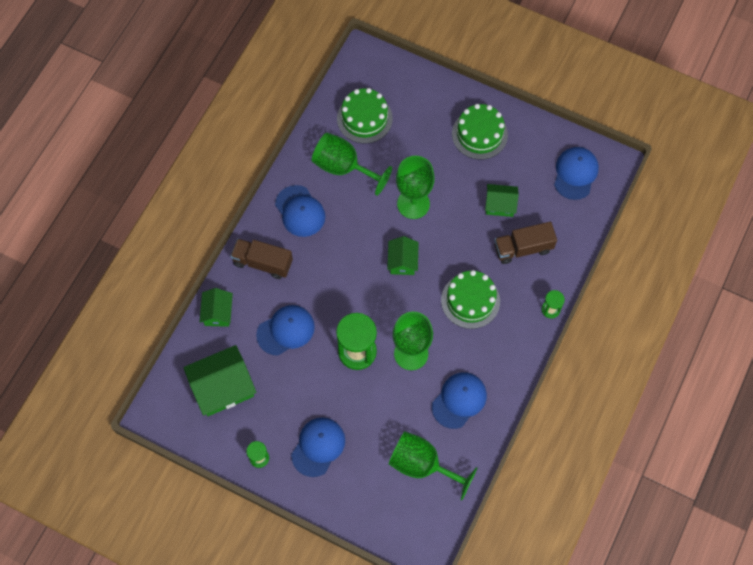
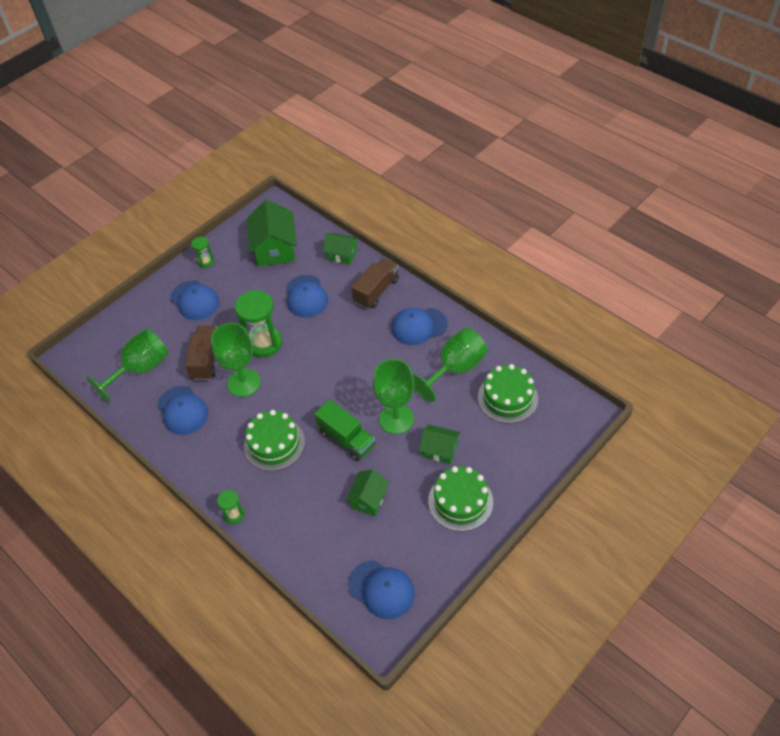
camera: 110 degrees right, 15 degrees down
green house [387,236,419,275] -> green house moved to [419,424,460,464]
brown truck [494,222,557,264] -> brown truck moved to [185,325,217,380]
none -> green truck [315,400,375,461]

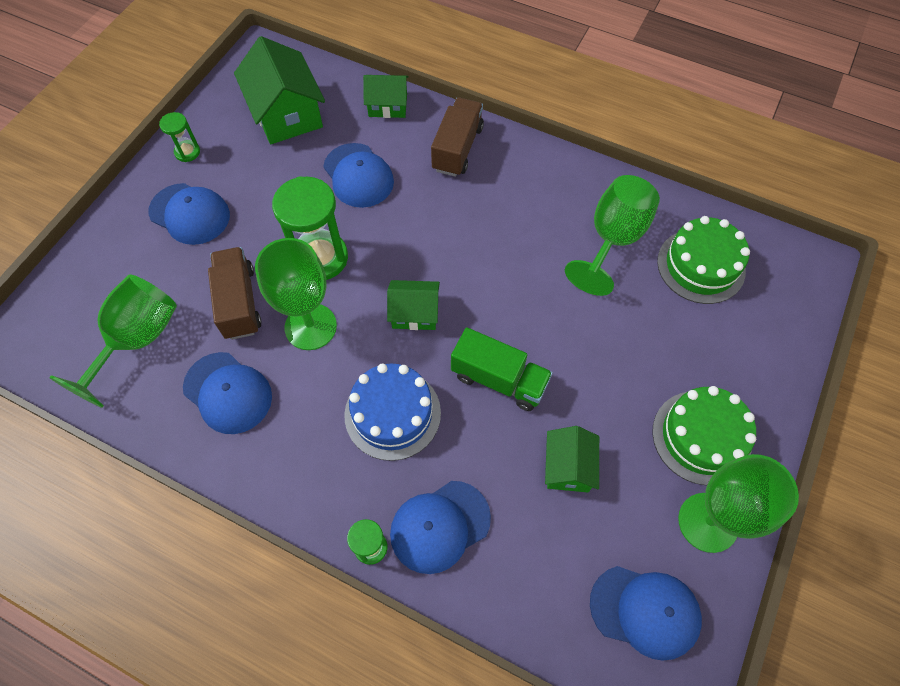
camera: 20 degrees left, 10 degrees up
green cake [244,410,305,471] -> blue cake [344,363,441,461]
green goblet [373,359,415,434] -> green goblet moved to [678,454,799,553]
blue cap [391,308,448,345] -> blue cap moved to [390,481,491,574]
green house [419,424,460,464] -> green house moved to [387,280,440,330]

